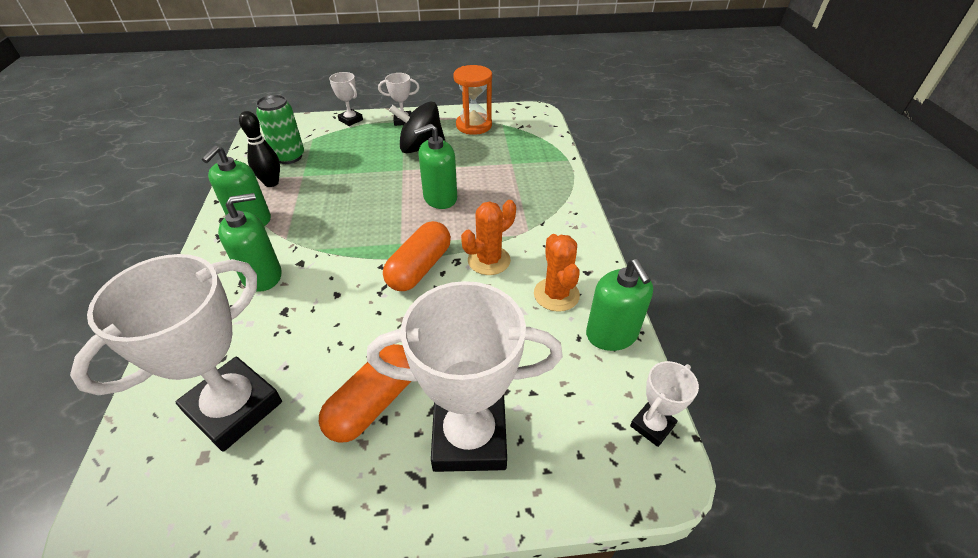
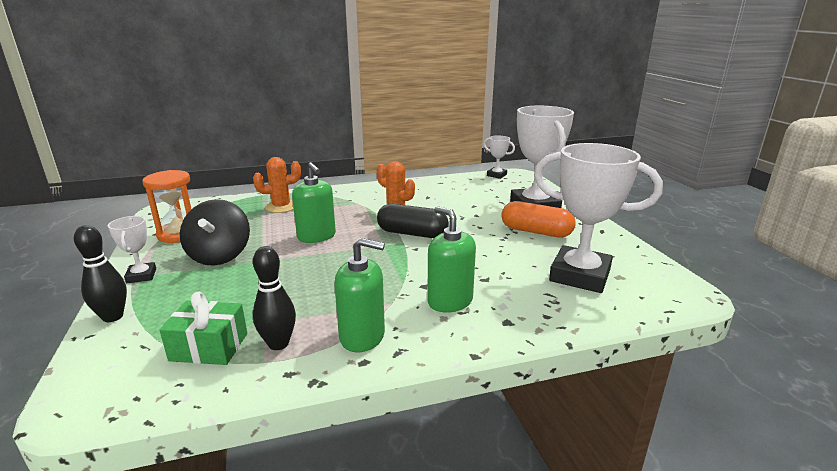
camera: 100 degrees left, 20 degrees down
green can [256,95,304,164] -> green gift [160,292,247,365]
white trophy [329,72,363,126] -> black bowling pin [74,225,127,322]
orange capsule [383,221,451,291] -> black capsule [377,204,449,238]
orange cactus [534,234,580,312] -> orange cactus moved to [253,157,301,213]
green soap dispenser [586,259,653,351] -> none

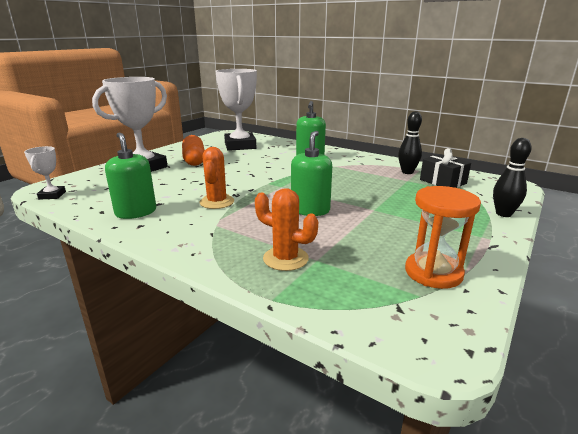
camera: 130 degrees left, 0 degrees up
white trophy [108,216,156,283] -> none
green gift [160,292,247,365] -> black gift [420,148,471,188]
black spinning top [180,199,250,266] -> none
green soap dispenser [334,238,385,352] -> green soap dispenser moved to [105,133,156,219]
black capsule [377,204,449,238] -> none

